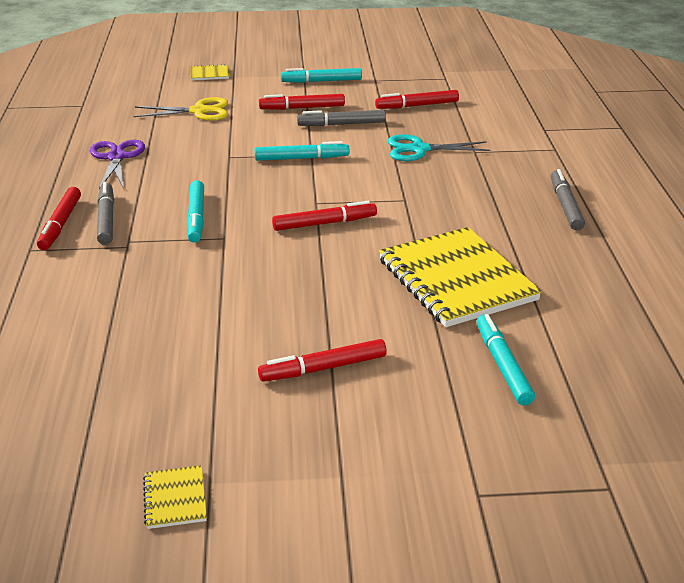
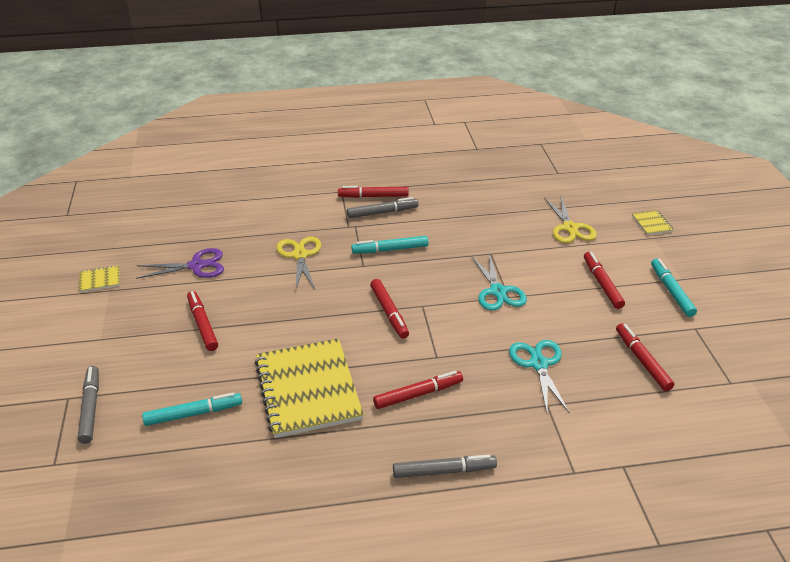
camera: 85 degrees right, 5 degrees up
purple scissors [90,140,145,189] -> purple scissors moved to [136,248,224,279]
turquoise marker [255,141,349,161] -> turquoise scissors [471,253,527,311]
grey marker [297,110,386,126] -> grey marker moved to [78,366,99,444]
yellow notebook [379,227,542,327] -> yellow notebook turned 75 degrees counterclockwise [255,339,364,438]
none -> yellow scissors [276,237,321,289]
none -> red marker [373,371,463,409]

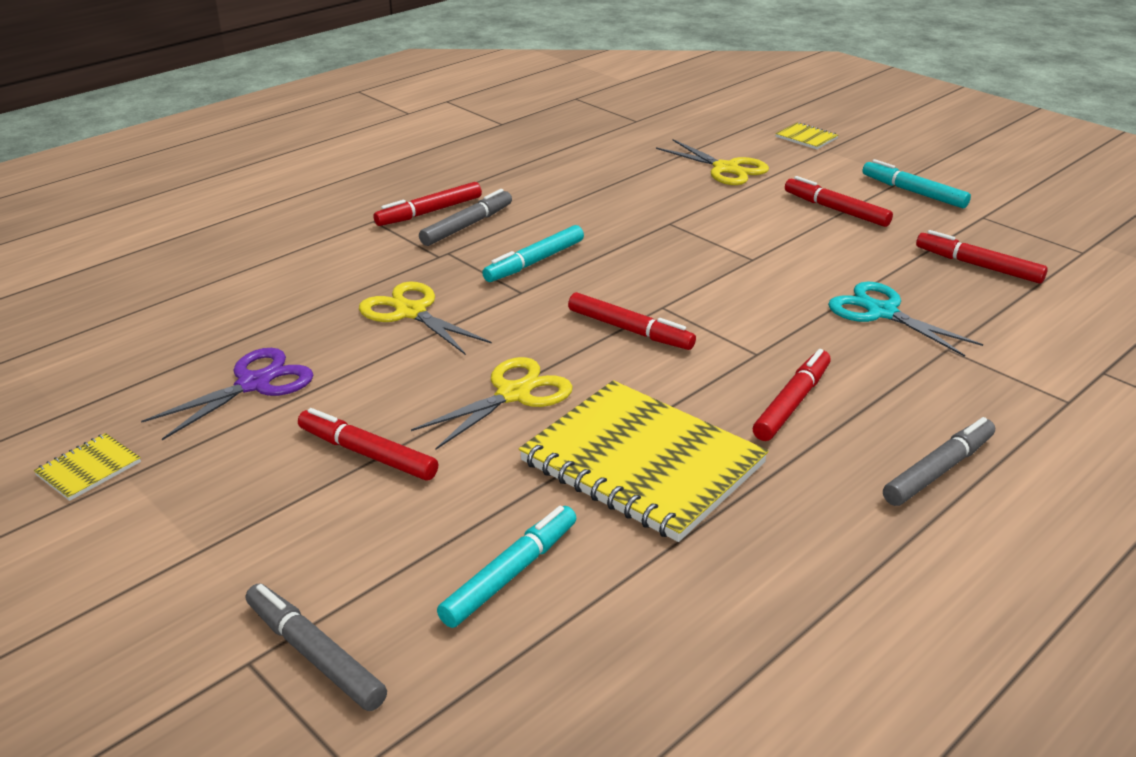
camera: 35 degrees left, 5 degrees down
turquoise scissors [471,253,527,311] -> none
none -> yellow scissors [411,357,573,450]

